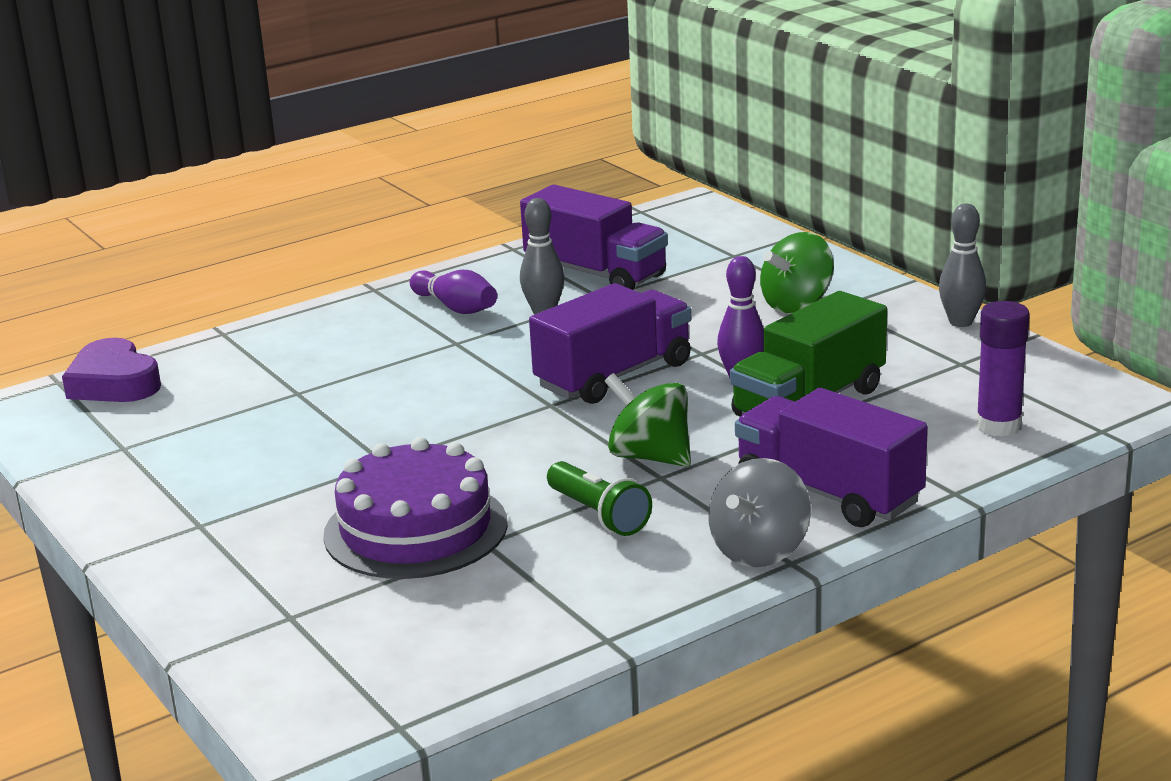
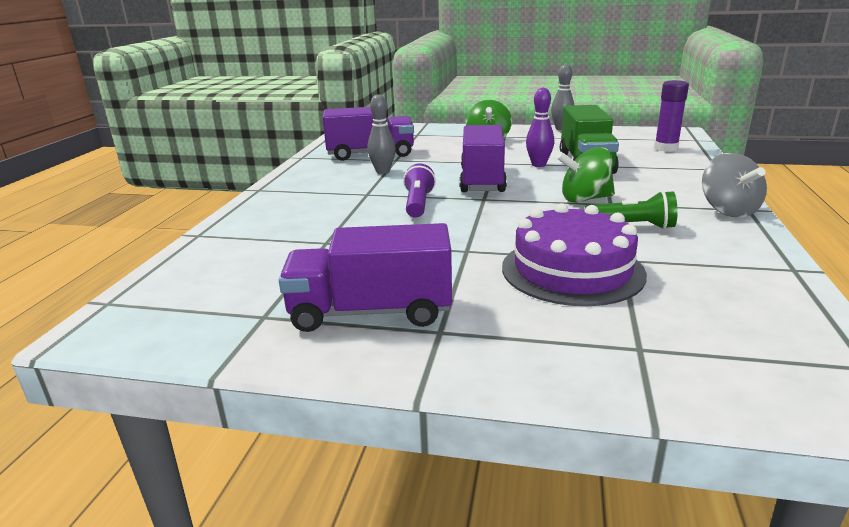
camera: 45 degrees left, 0 degrees up
purple heart [62,338,161,402] -> none
purple bowling pin [410,270,497,314] -> none
purple truck [735,388,928,527] -> purple truck moved to [279,223,452,332]
none -> purple flashlight [403,163,436,218]

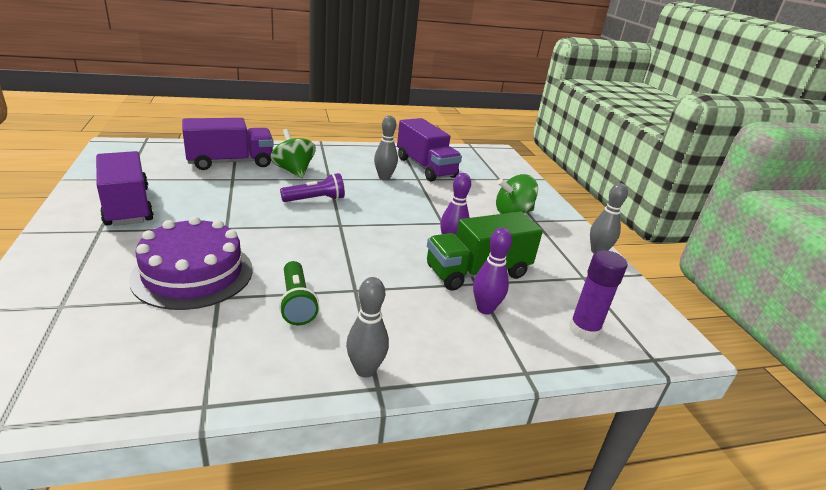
camera: 60 degrees right, 5 degrees up
purple truck [460,125,507,192] -> purple truck moved to [182,118,274,170]
green spinning top [556,147,615,203] -> green spinning top moved to [271,129,316,178]
grey spinning top [702,153,767,217] -> grey bowling pin [346,277,389,378]
none -> purple bowling pin [473,228,512,315]

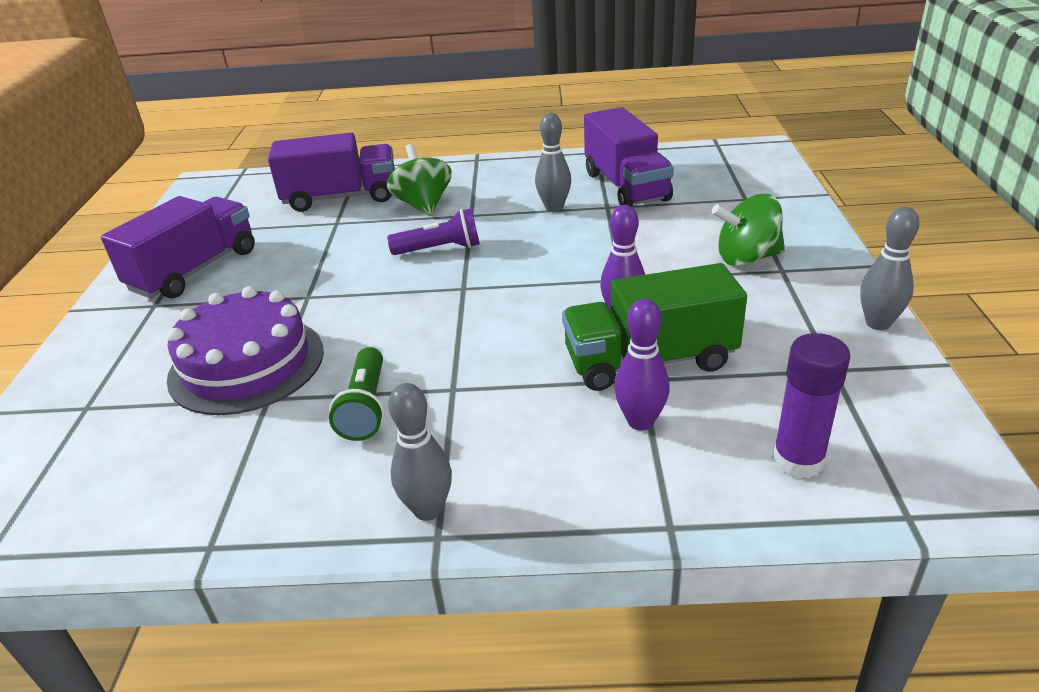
camera: 20 degrees right, 5 degrees up
purple truck [96,151,154,226] -> purple truck turned 45 degrees clockwise [101,196,255,298]

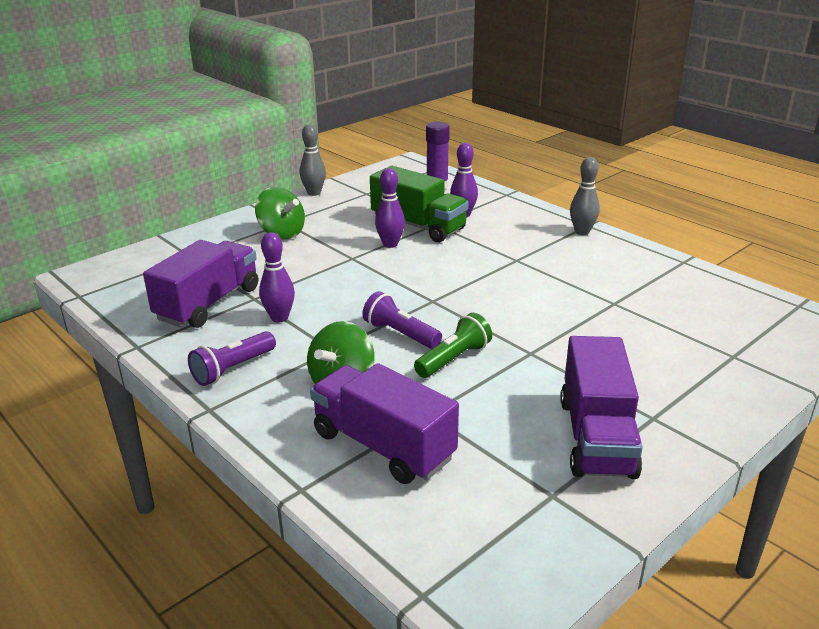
camera: 135 degrees left, 5 degrees down
purple truck [101,196,255,298] -> purple truck turned 75 degrees counterclockwise [560,336,643,479]
purple cake [167,286,324,415] -> none
green flashlight [329,347,384,441] -> green flashlight moved to [414,313,492,378]
grey bowling pin [535,113,571,212] -> purple bowling pin [259,232,295,323]
none -> purple flashlight [188,331,276,386]

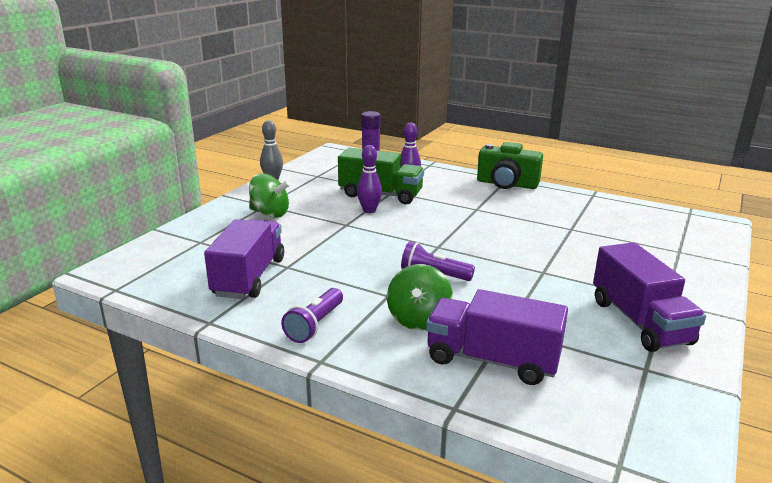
camera: 20 degrees left, 5 degrees down
purple bowling pin [259,232,295,323] -> none
green flashlight [414,313,492,378] -> none
grey bowling pin [570,157,600,235] -> green camera [477,142,543,189]

